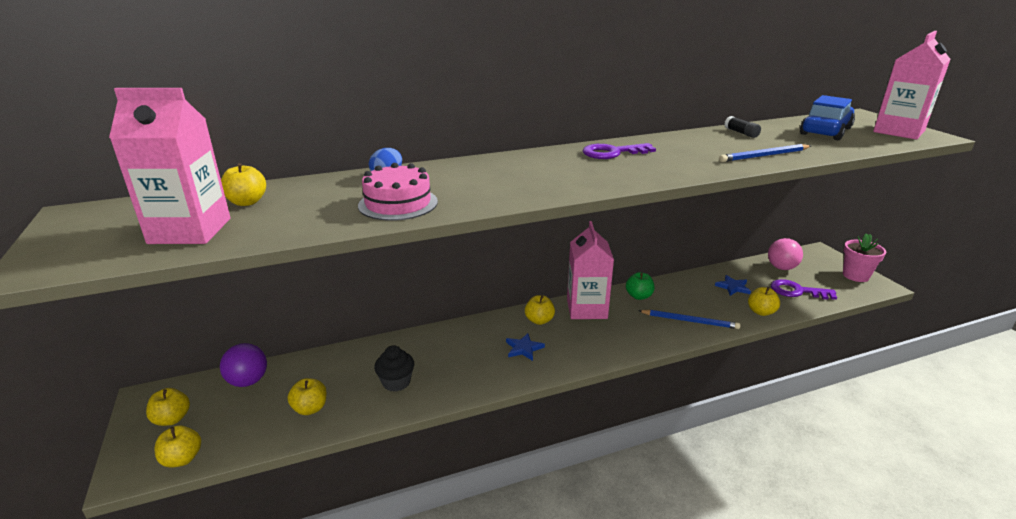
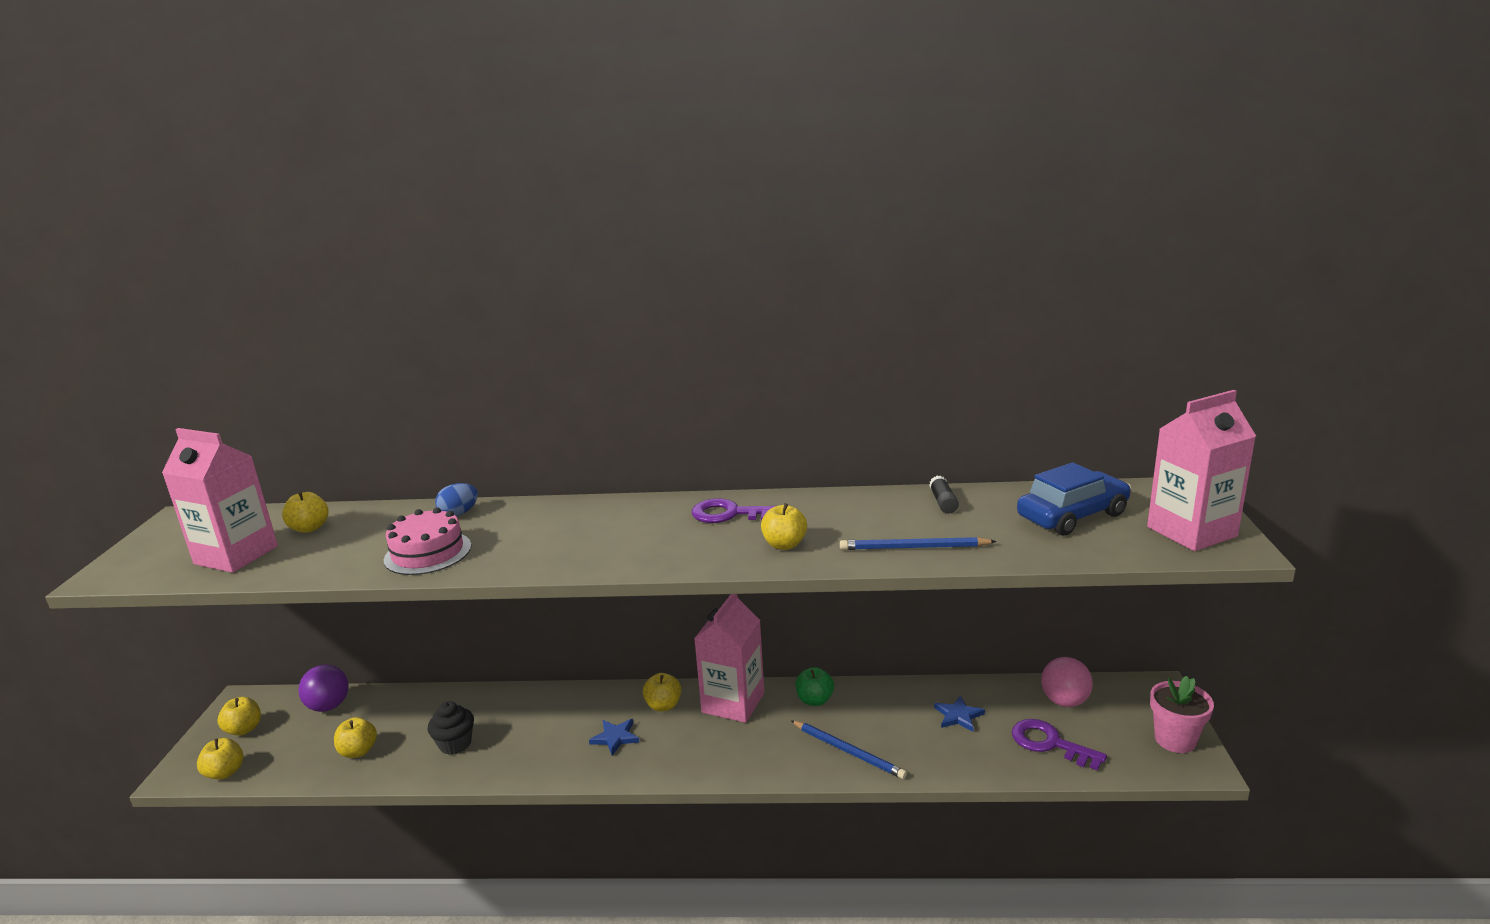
camera: 25 degrees right, 5 degrees down
yellow apple [748,287,780,316] -> yellow apple moved to [761,503,807,550]

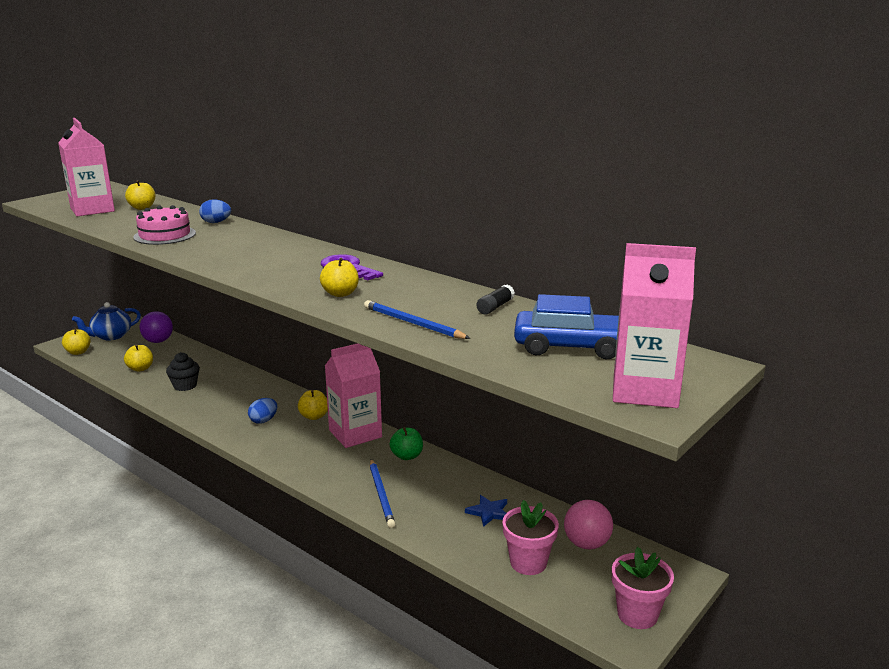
camera: 35 degrees right, 0 degrees up
yellow apple [218,697,261,736] -> blue teapot [72,302,141,340]
blue star [589,719,639,756] -> blue egg [248,398,277,424]
purple key [1012,719,1107,771] -> pink flower pot [502,500,559,575]

